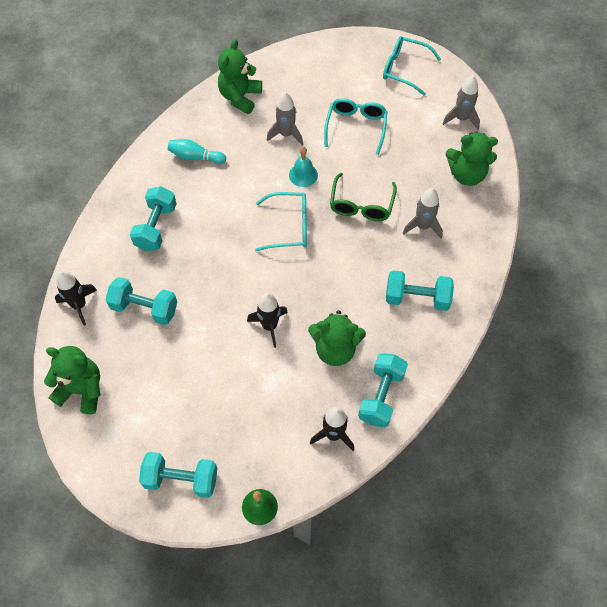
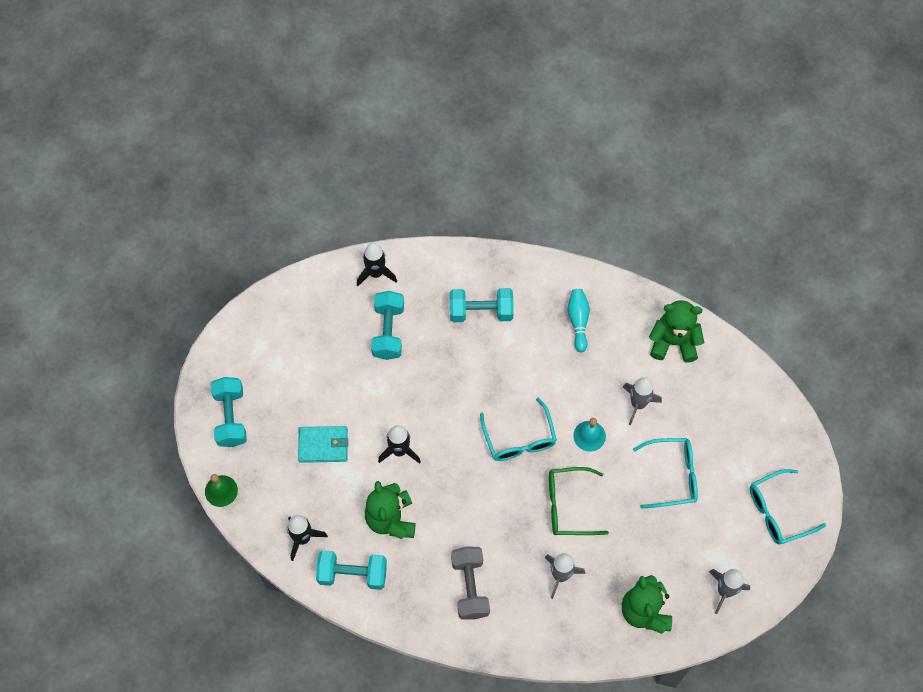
camera: 75 degrees right, 5 degrees up
green teddy bear [44,346,100,414] -> none
turquoise glasses [383,36,441,96] -> turquoise glasses turned 120 degrees counterclockwise [750,469,826,545]
turquoise dumbbell [386,270,454,311] -> grey dumbbell [451,546,490,620]
none -> turquoise wallet [298,426,348,463]

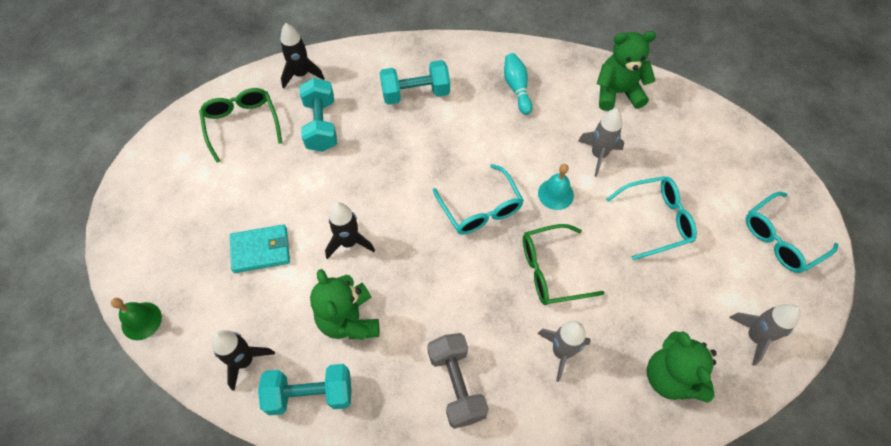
camera: 10 degrees left, 5 degrees down
turquoise dumbbell [211,377,247,447] -> none
none -> green glasses [199,88,282,163]

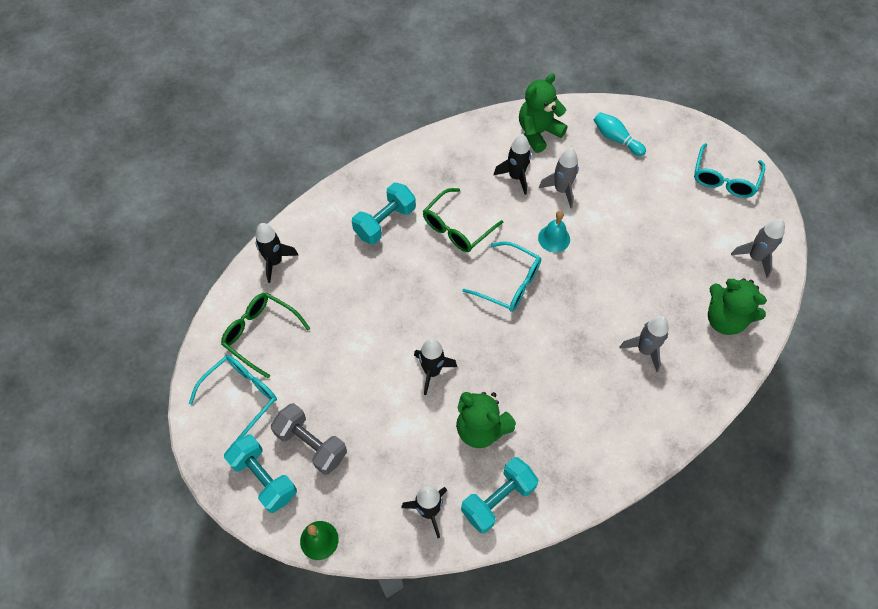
camera: 35 degrees left, 0 degrees up
turquoise wallet [230,224,290,273] -> none
turquoise dumbbell [299,78,337,152] -> turquoise dumbbell moved to [224,434,297,513]
grey dumbbell [427,333,489,429] -> grey dumbbell moved to [271,403,347,475]
turquoise bowling pin [504,53,532,115] -> turquoise bowling pin moved to [594,112,646,156]
green glasses [523,224,604,305] -> green glasses moved to [423,188,503,252]
turquoise glasses [606,176,697,260] -> turquoise glasses moved to [189,355,277,441]
none -> black rocket [494,134,531,195]

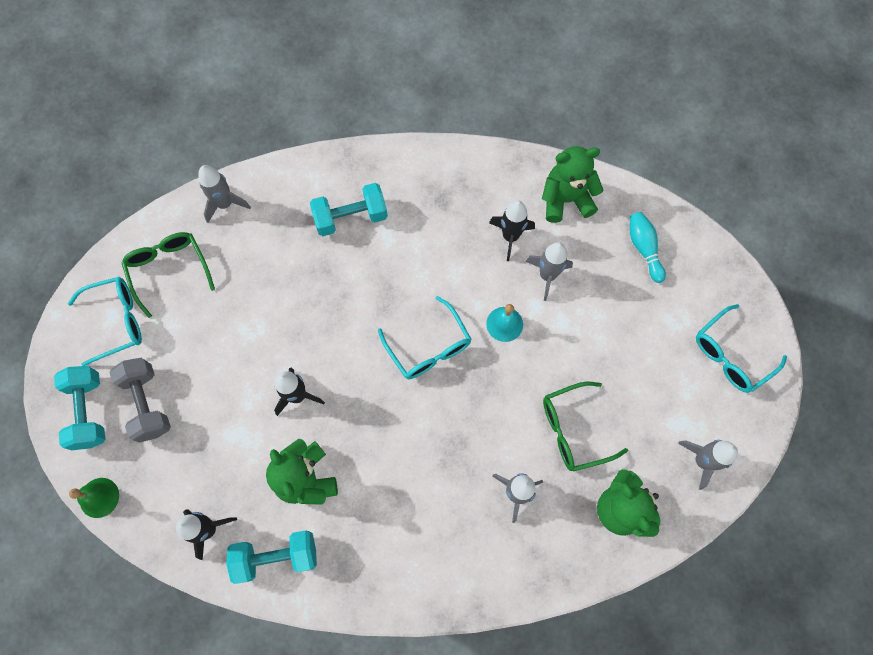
camera: 30 degrees right, 10 degrees up
black rocket [255,223,299,283] -> grey rocket [198,165,251,223]
green glasses [423,188,503,252] -> green glasses moved to [543,382,628,472]

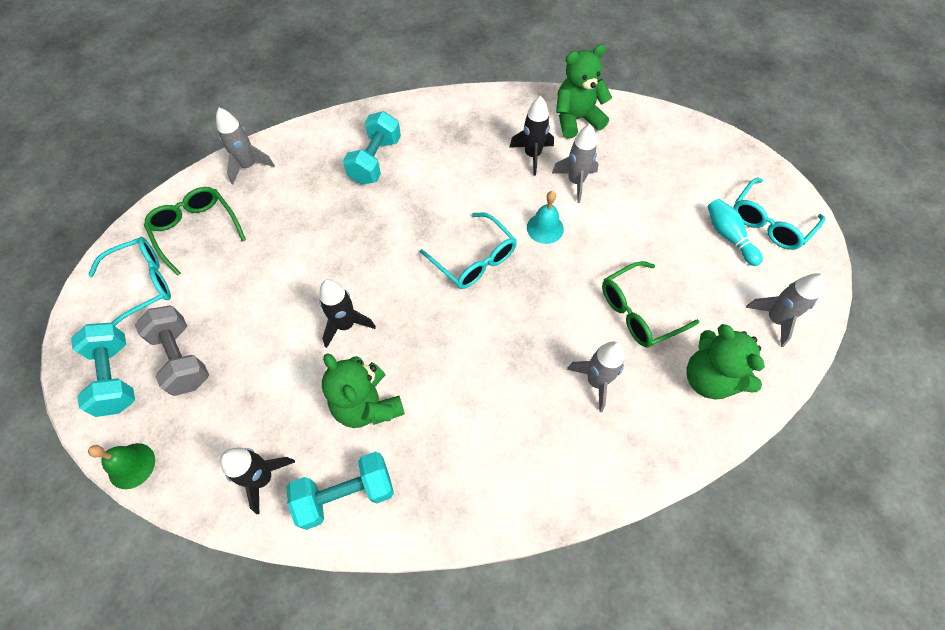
camera: 10 degrees left, 10 degrees down
turquoise dumbbell [310,183,388,236] -> turquoise dumbbell turned 45 degrees counterclockwise [343,111,401,185]
turquoise bowling pin [630,212,666,283] -> turquoise bowling pin moved to [708,199,763,266]

